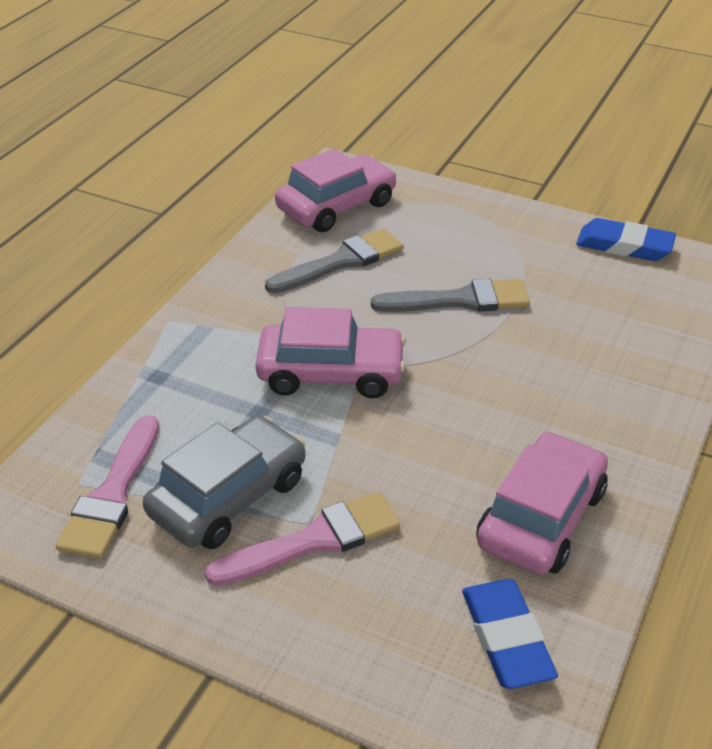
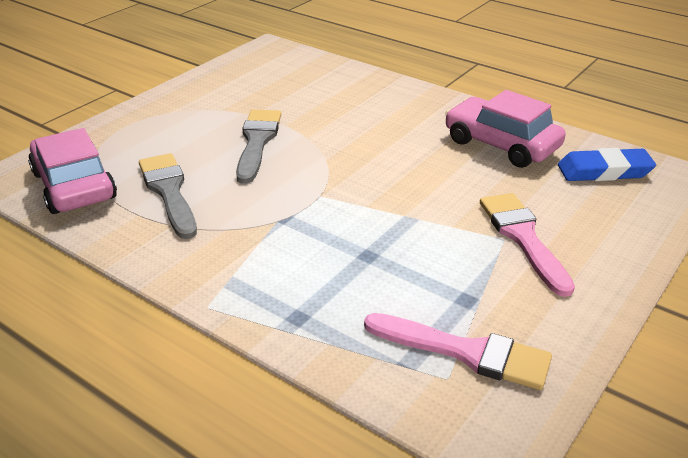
camera: 80 degrees left, 5 degrees down
grey car [143,415,305,549] -> none
pink car [255,307,406,398] -> none
blue eraser [576,218,676,261] -> none

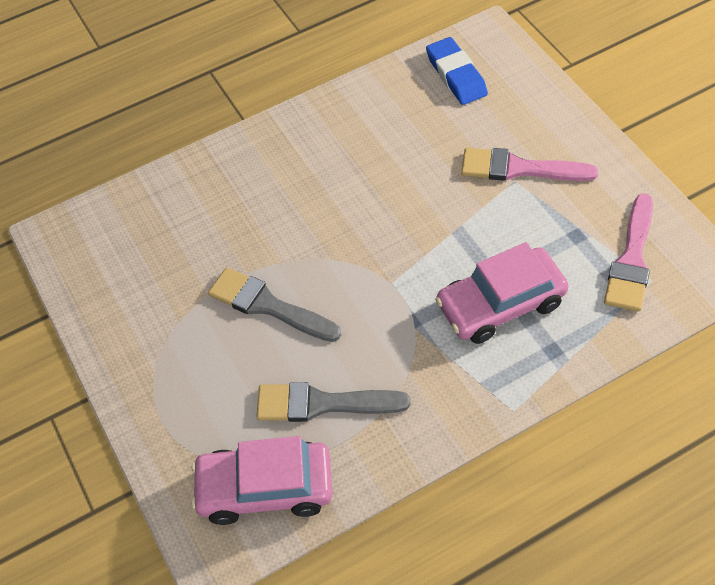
camera: 60 degrees left, 20 degrees up
pink brush [364,313,552,390] -> pink brush turned 150 degrees clockwise [604,193,653,312]
pink car [445,90,566,168] -> pink car moved to [435,242,568,344]
blue eraser [558,148,656,181] -> blue eraser turned 45 degrees counterclockwise [426,37,488,105]

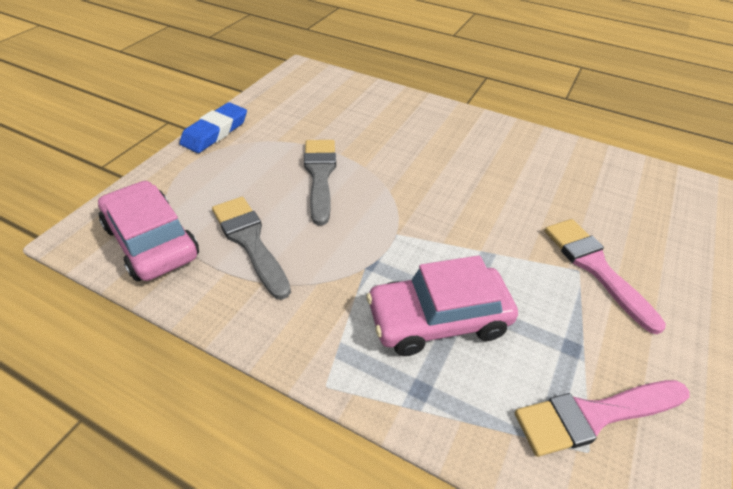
camera: 50 degrees right, 10 degrees down
blue eraser [426,37,488,105] -> blue eraser moved to [179,102,247,153]
pink car [435,242,568,344] -> pink car turned 45 degrees counterclockwise [366,255,518,356]

